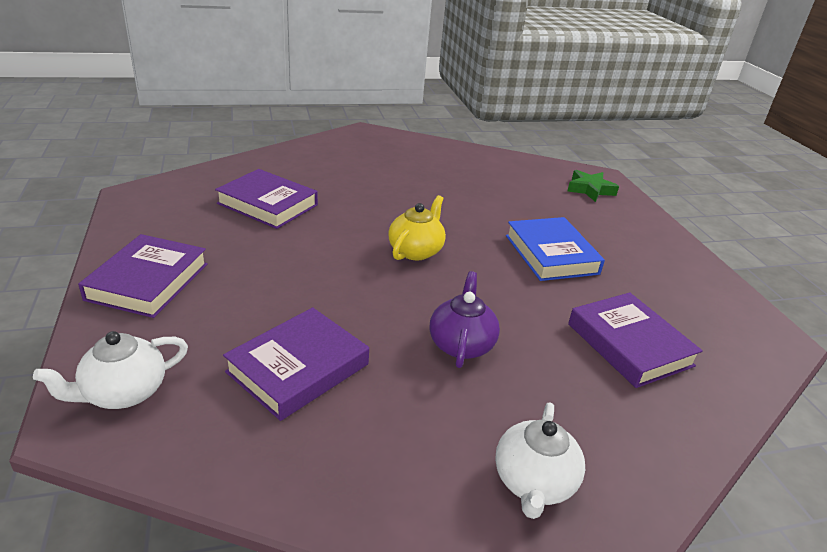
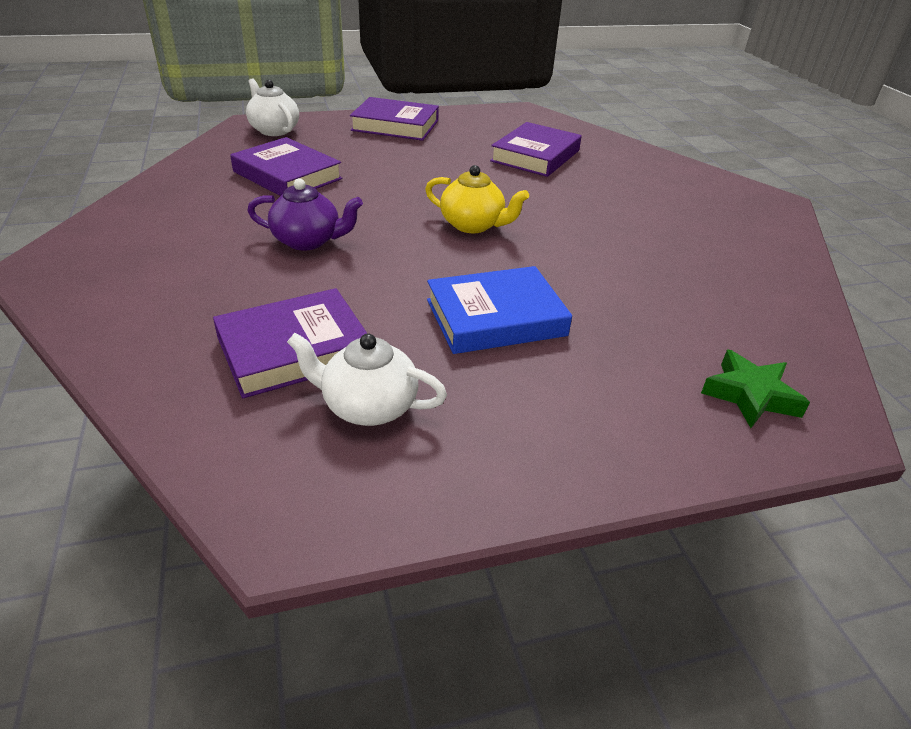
camera: 90 degrees right, 5 degrees up
white teapot [495,402,585,519] -> white teapot moved to [287,333,447,426]

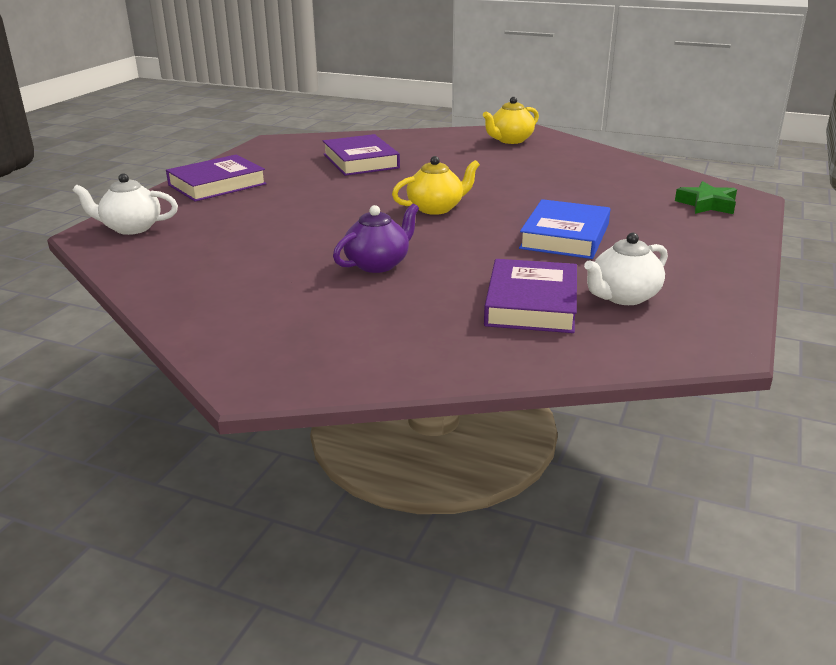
camera: 50 degrees left, 10 degrees down
purple book [230,137,342,196] -> none
none -> yellow teapot [483,97,539,144]

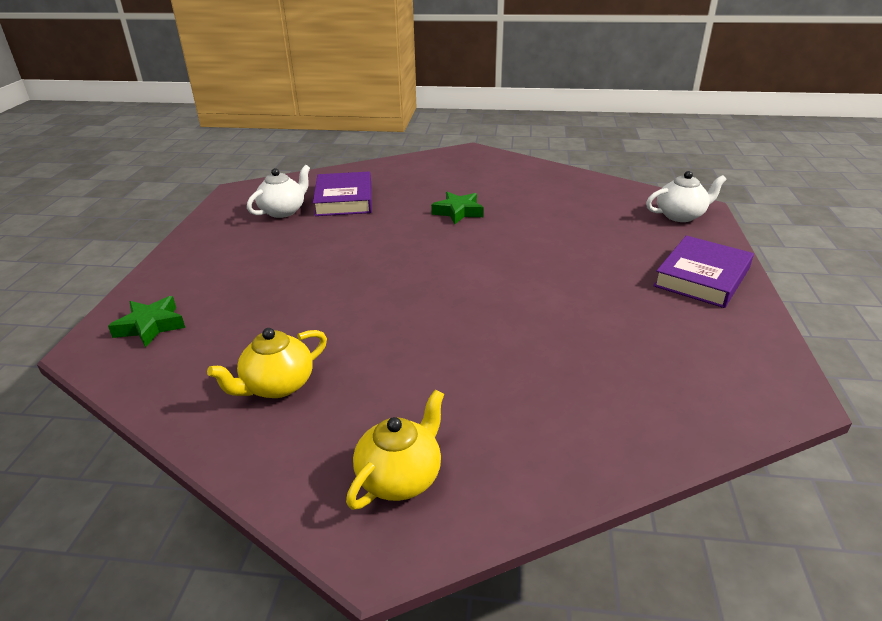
camera: 165 degrees right, 5 degrees up
purple book [323,134,400,176] -> none
purple teapot [333,204,419,273] -> green star [431,192,484,224]
yellow teapot [392,156,480,215] -> yellow teapot moved to [207,328,327,398]
blue book [519,199,610,259] -> none

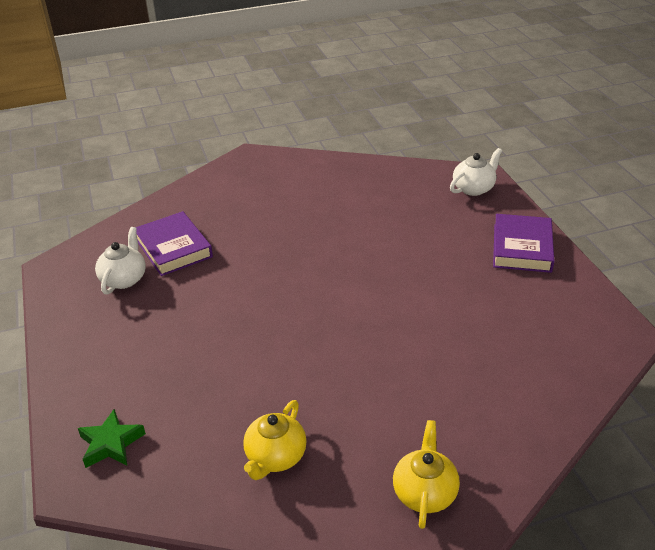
camera: 25 degrees left, 5 degrees up
green star [431,192,484,224] -> none

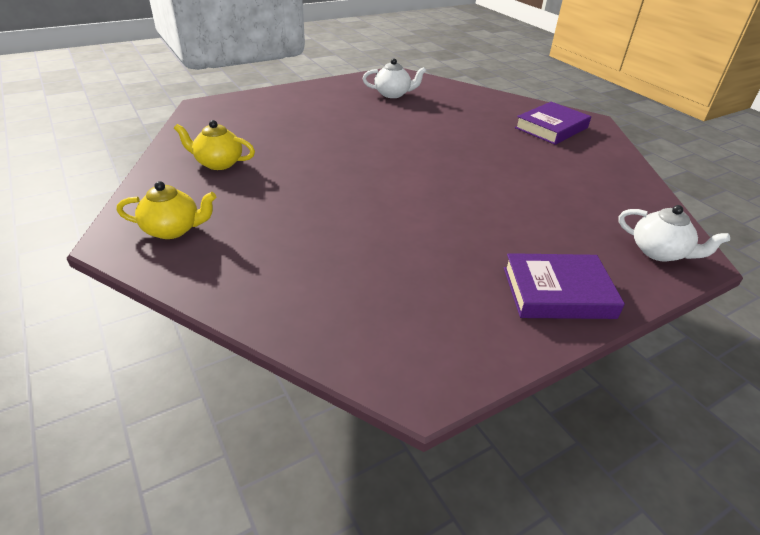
camera: 75 degrees right, 0 degrees up
green star [78,409,146,468] -> none
purple book [136,211,213,276] -> purple book moved to [515,102,591,145]

